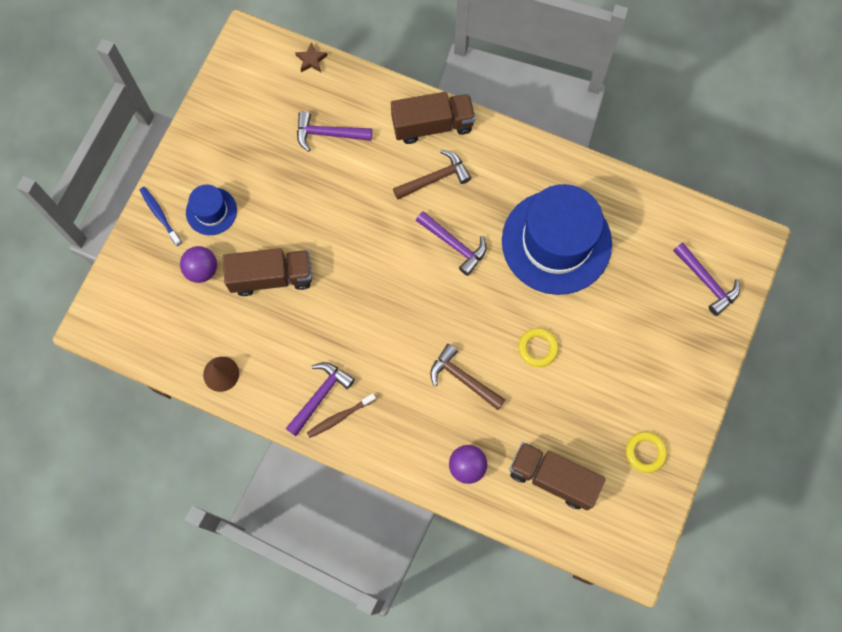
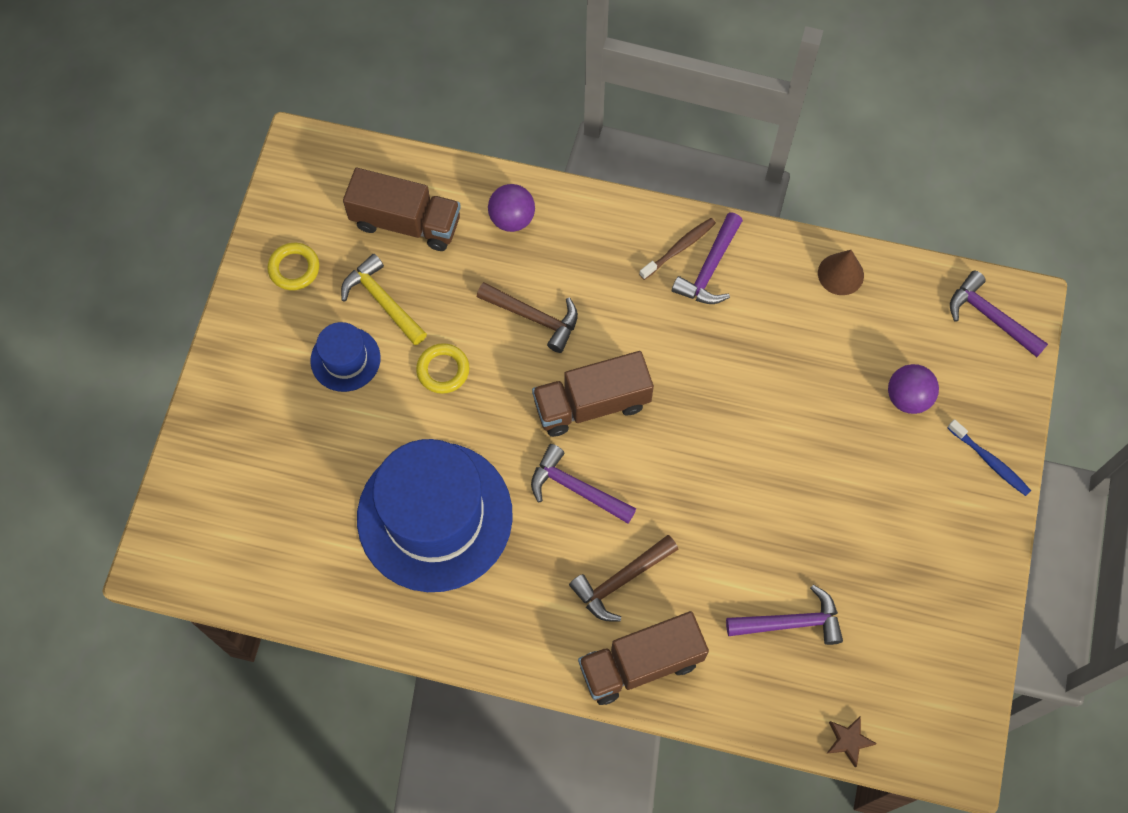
camera: 170 degrees right, 5 degrees down
blue hat [186,185,237,235] -> blue hat moved to [310,322,381,392]
brown truck [223,248,312,296] -> brown truck moved to [532,351,654,437]
purple hammer [673,242,740,316] -> purple hammer moved to [950,271,1048,357]
none -> yellow hammer [341,254,427,345]

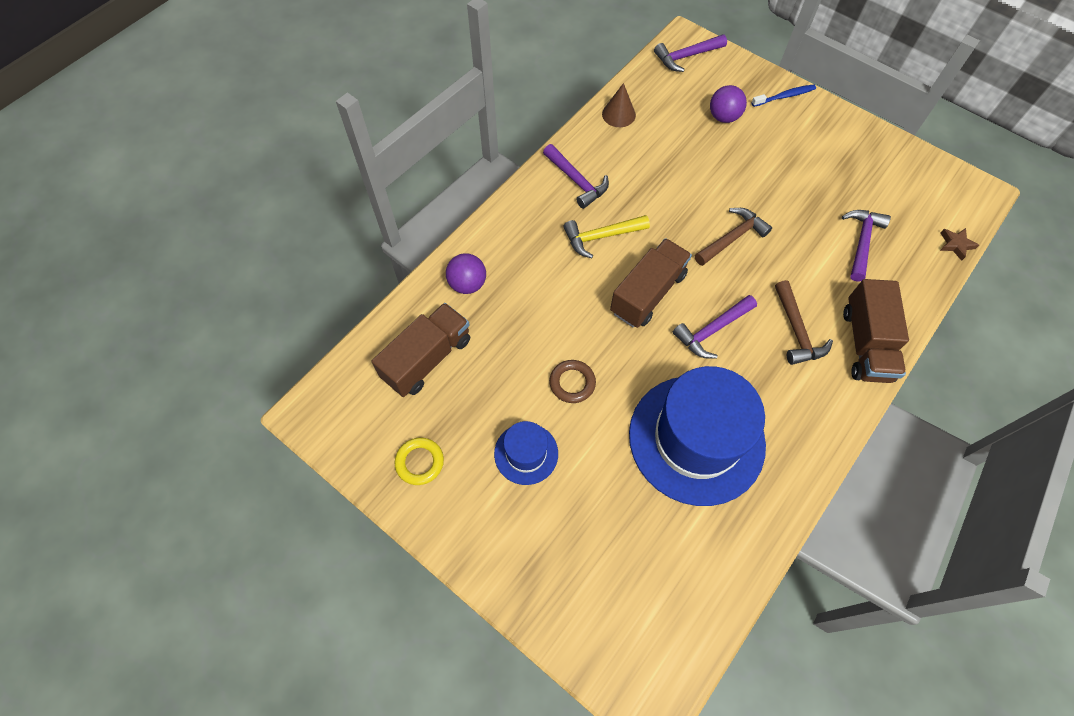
camera: 65 degrees left, 5 degrees down
yellow hammer [341,254,427,345] -> yellow hammer moved to [564,215,650,258]
yellow ring [416,343,470,394] -> brown ring [549,360,596,403]
brown hammer [477,282,578,353] -> brown hammer moved to [695,208,772,266]
brown truck [532,351,654,437] -> brown truck turned 150 degrees counterclockwise [610,238,692,328]
brown toothbrush [639,218,716,280] -> none

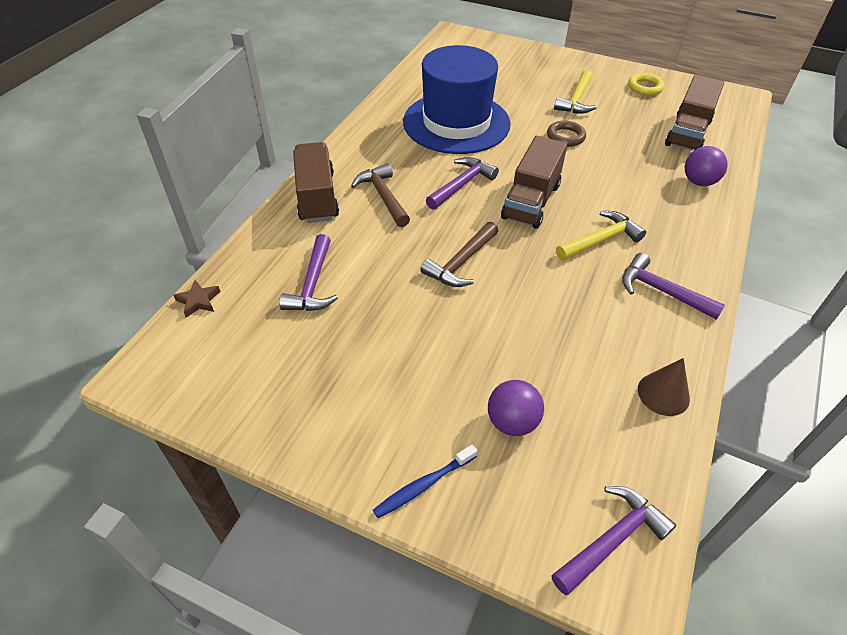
camera: 165 degrees right, 15 degrees down
blue hat [494,421,558,485] -> yellow hammer [554,70,597,114]

